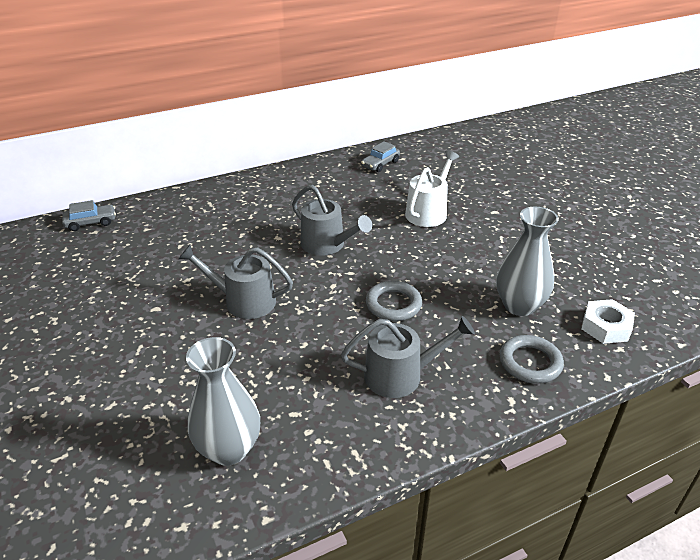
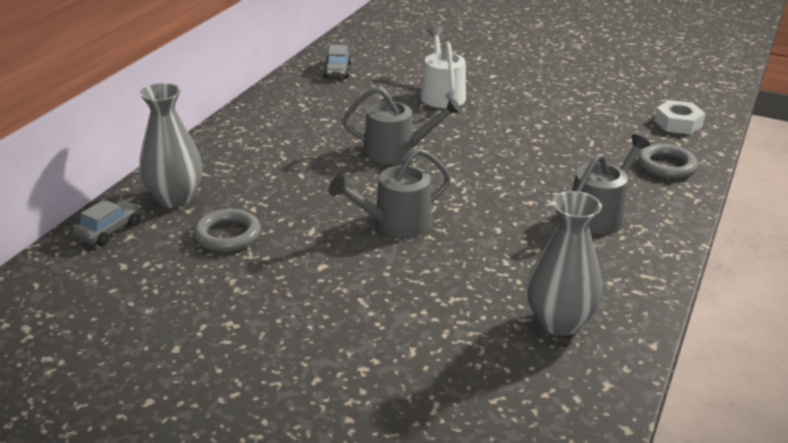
camera: 40 degrees left, 5 degrees down
grey ring [366,281,422,321] -> grey ring moved to [193,209,261,252]
grey vase [496,207,559,316] -> grey vase moved to [139,83,202,208]

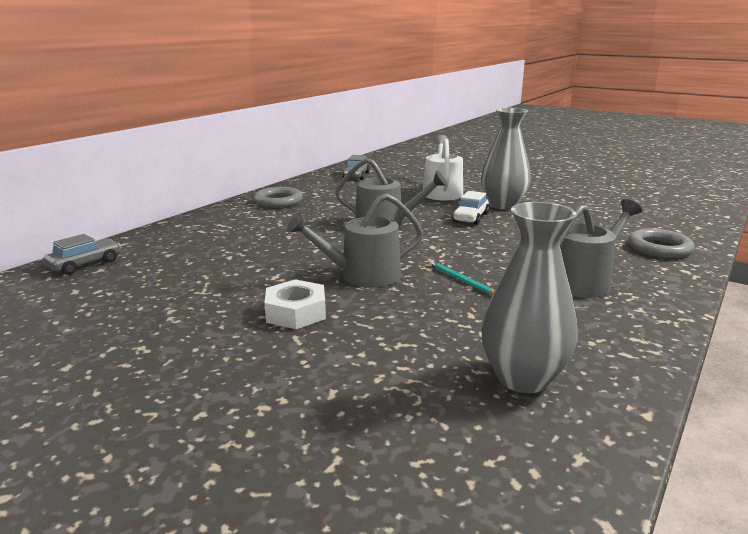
camera: 10 degrees right, 10 degrees down
grey vase [139,83,202,208] -> grey vase moved to [481,108,531,210]
grey ring [193,209,261,252] -> grey ring moved to [254,187,303,208]
white nut [654,100,706,135] -> white nut moved to [264,279,326,329]
none -> turquoise pencil [429,260,495,295]
none -> white car [453,191,489,225]

